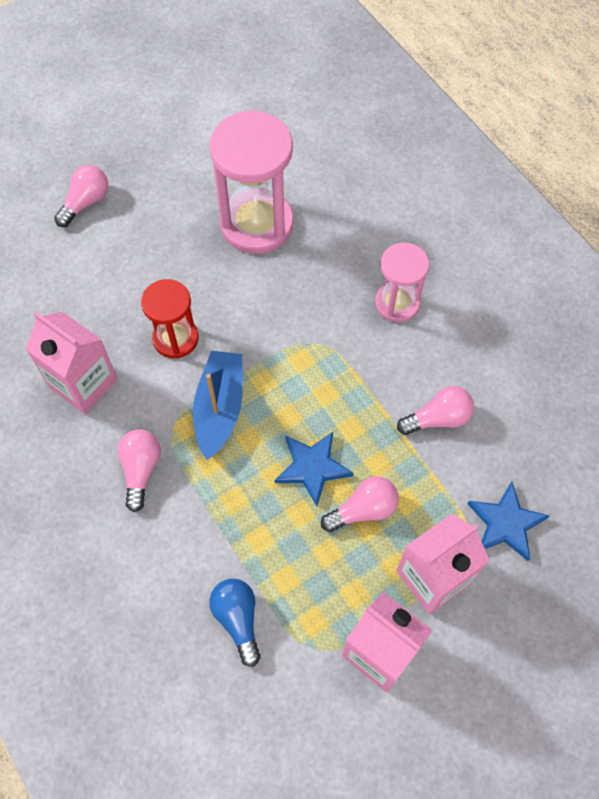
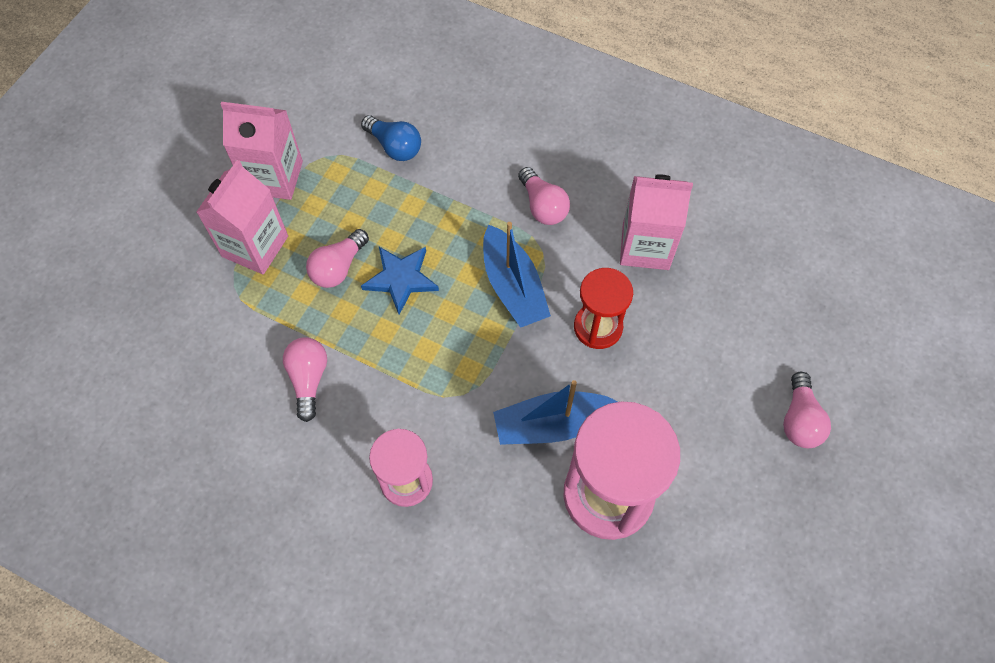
camera: 150 degrees right, 0 degrees up
pink light bulb [397,386,474,435] -> pink light bulb turned 135 degrees clockwise [283,337,327,422]
blue star [468,482,549,561] -> none
none -> blue boat [493,380,617,445]

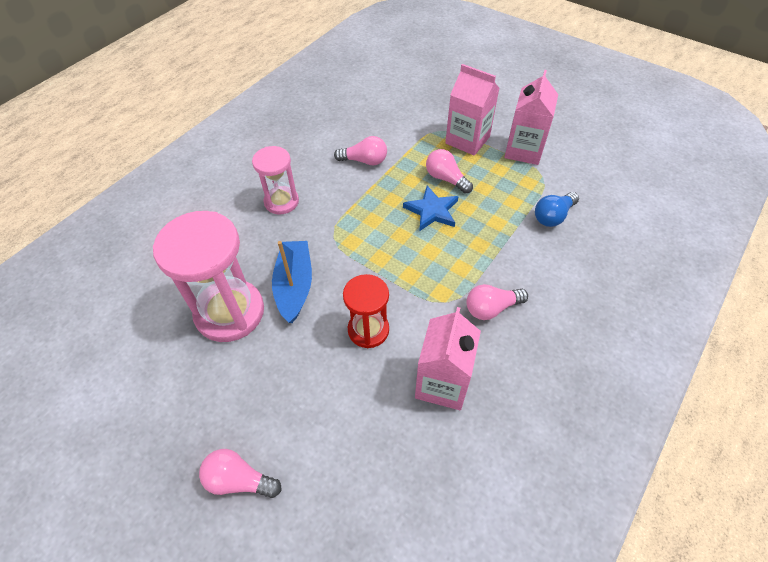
camera: 100 degrees right, 10 degrees down
blue boat [483,222,551,328] -> none

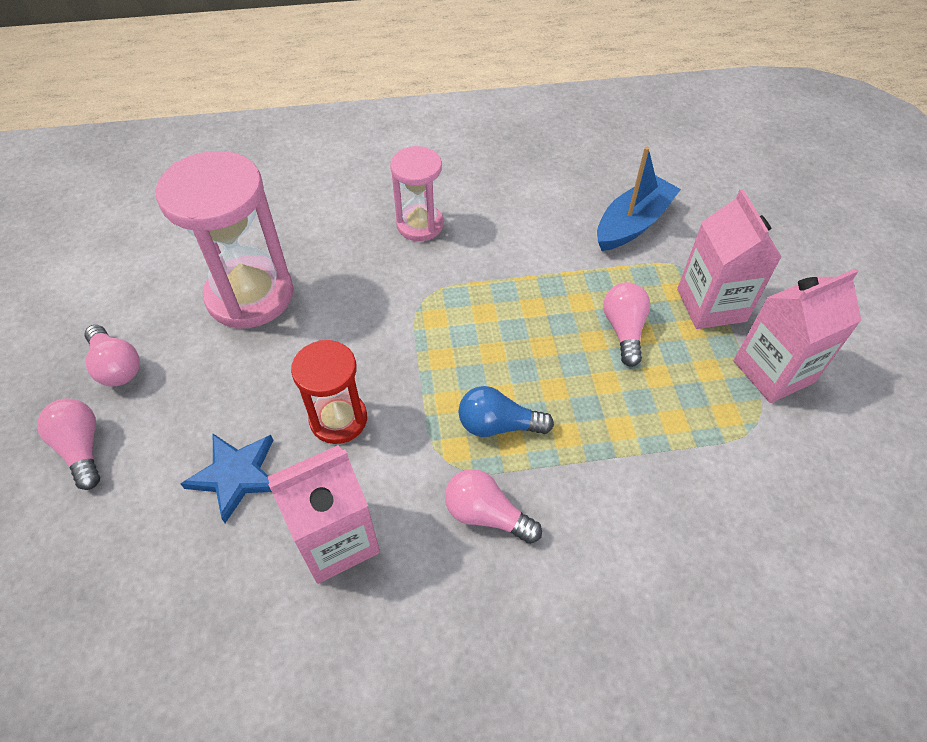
camera: 45 degrees right, 0 degrees up
blue boat [272,241,312,323] -> blue boat moved to [597,147,681,251]
pink light bulb [334,136,387,166] -> pink light bulb moved to [84,325,140,387]
blue star [403,186,459,231] -> blue star moved to [181,434,274,523]
blue light bulb [535,192,579,227] -> blue light bulb moved to [458,386,554,437]

